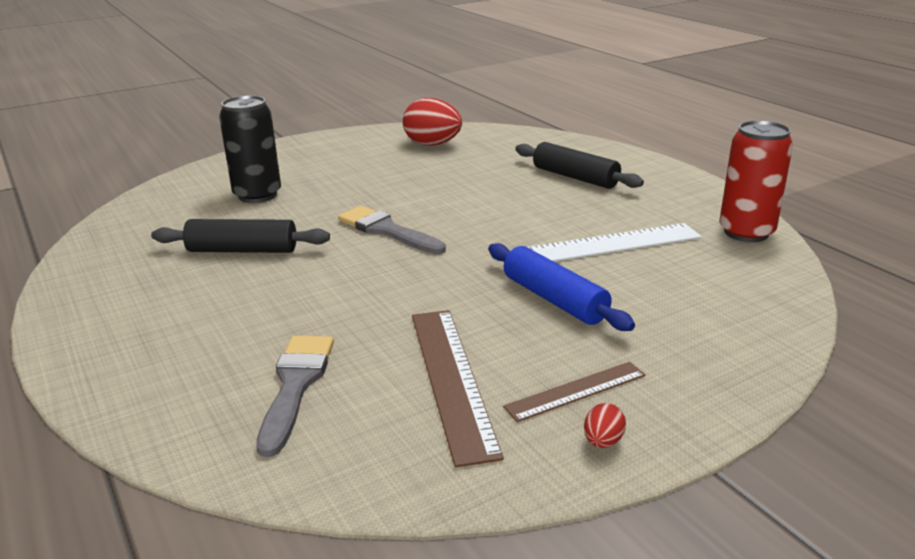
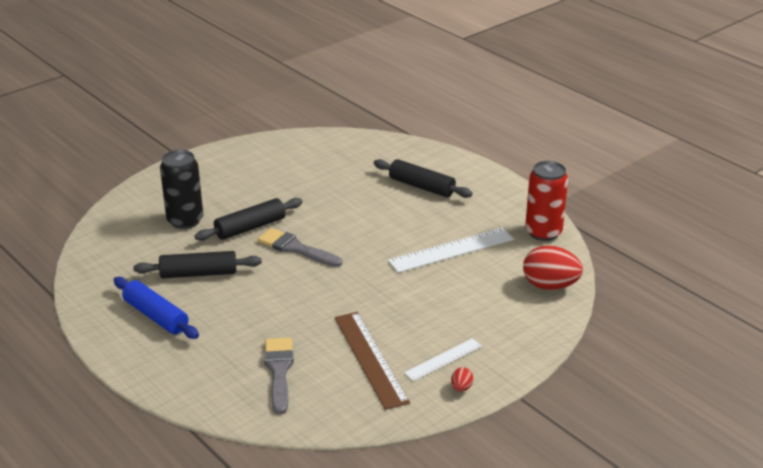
camera: 10 degrees left, 5 degrees up
red egg [403,98,462,146] -> red egg moved to [523,245,583,290]
blue rolling pin [488,243,635,331] -> blue rolling pin moved to [114,277,199,339]
brown ruler [503,362,646,422] -> white ruler [404,338,482,381]
none -> black rolling pin [195,198,303,241]

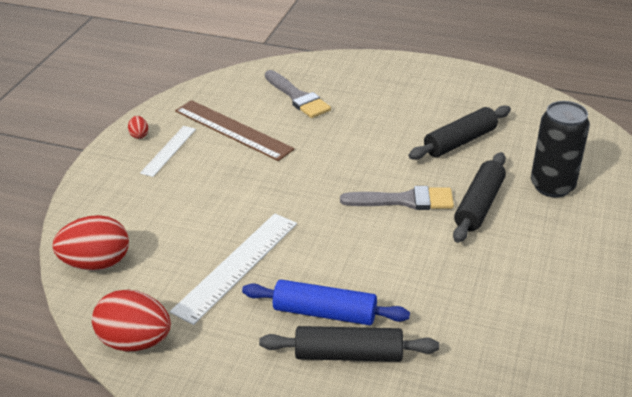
camera: 150 degrees right, 5 degrees up
blue rolling pin [114,277,199,339] -> blue rolling pin moved to [242,280,410,325]
red can [525,161,568,241] -> red egg [92,289,171,352]

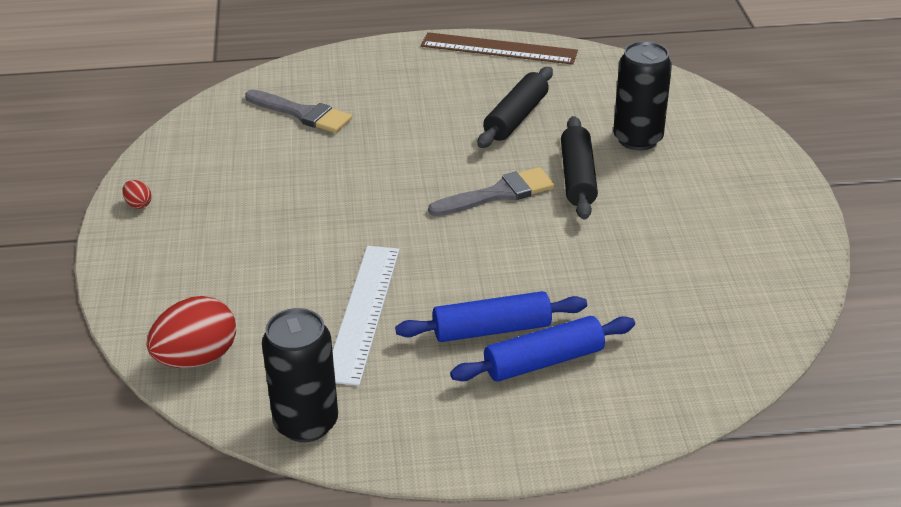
camera: 25 degrees left, 0 degrees up
red egg [92,289,171,352] -> black can [262,308,338,442]
white ruler [140,126,196,177] -> none
brown ruler [175,100,295,161] -> brown ruler moved to [421,32,578,65]
black rolling pin [259,326,439,362] -> blue rolling pin [450,316,635,382]

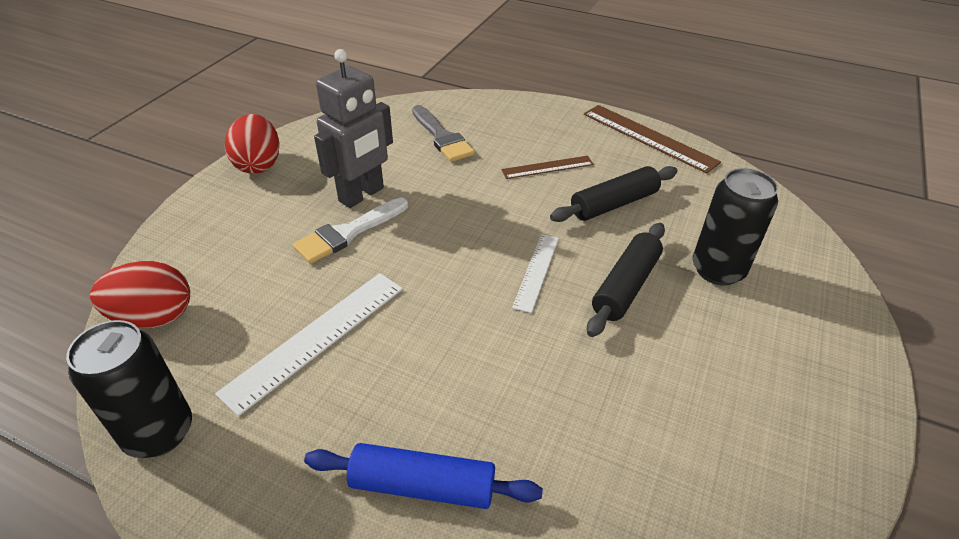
camera: 30 degrees right, 5 degrees up
red egg [122,180,152,209] -> red egg [225,114,280,174], size x2.27
blue rolling pin [395,291,587,342] -> none
grey brush [428,167,555,216] -> white ruler [512,234,559,313]
none -> white brush [293,198,408,264]
none -> grey robot [314,49,393,208]
none -> brown ruler [501,156,594,179]

